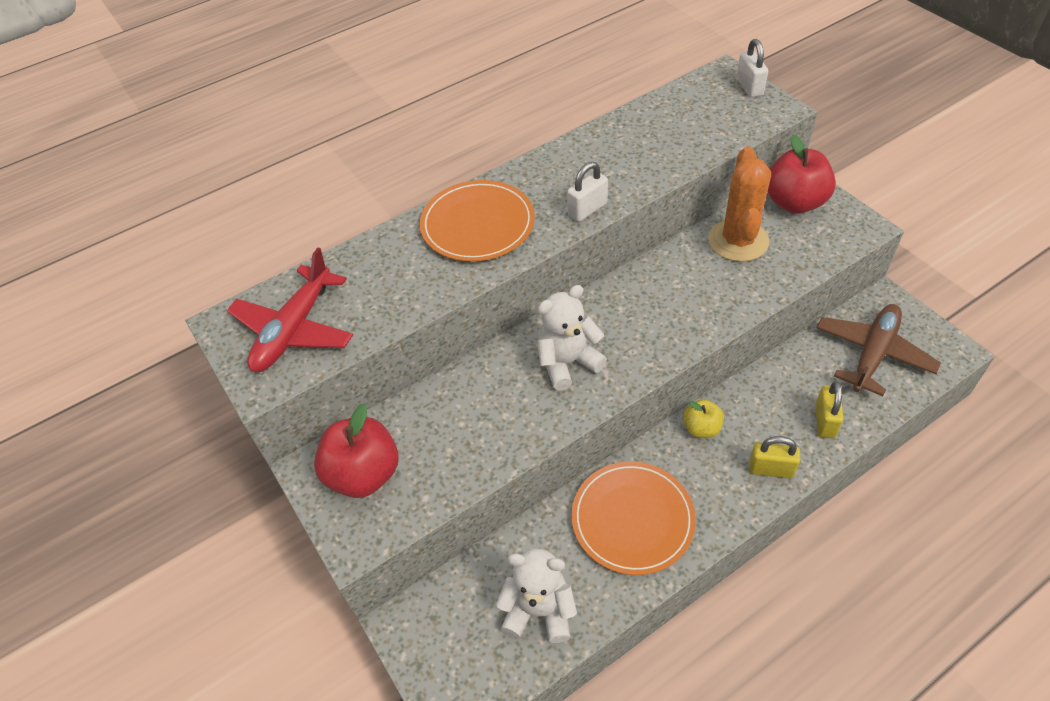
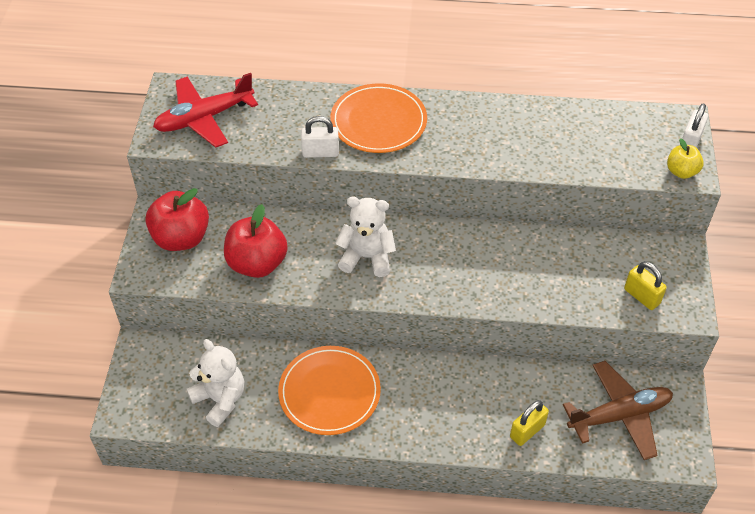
camera: 35 degrees right, 0 degrees up
white padlock [567,162,608,222] -> white padlock moved to [301,116,339,158]
yellow apple [683,399,724,438] -> yellow apple moved to [667,138,704,179]
orange cactus [708,147,771,262] -> none
yellow padlock [749,436,800,479] -> yellow padlock moved to [624,261,667,310]
red apple [768,135,836,214] -> red apple moved to [224,204,288,278]

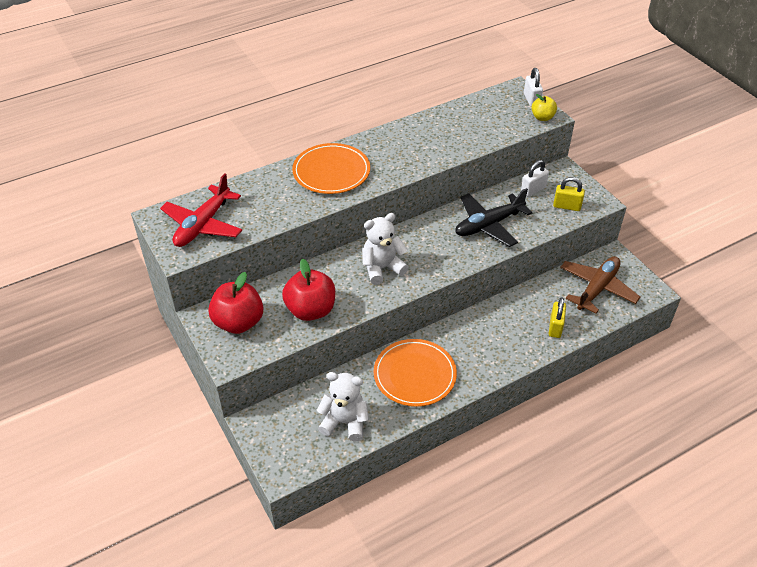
camera: 35 degrees left, 5 degrees down
white padlock [301,116,339,158] -> white padlock moved to [521,160,549,197]
none -> black plane [455,188,533,247]

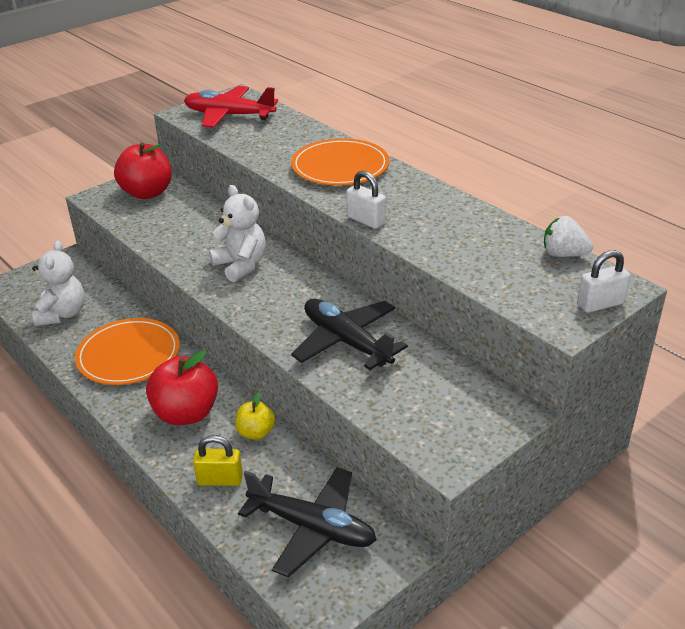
camera: 80 degrees right, 10 degrees down
red apple [282,259,335,321] -> red apple moved to [146,350,218,425]
white padlock [521,160,549,197] -> white padlock moved to [346,171,386,229]
yellow apple [531,94,557,121] -> yellow apple moved to [235,392,275,440]
yellow padlock [553,177,585,211] -> none
brown plane [560,256,640,314] -> black plane [238,467,376,577]
none -> white strawberry [544,216,593,257]

